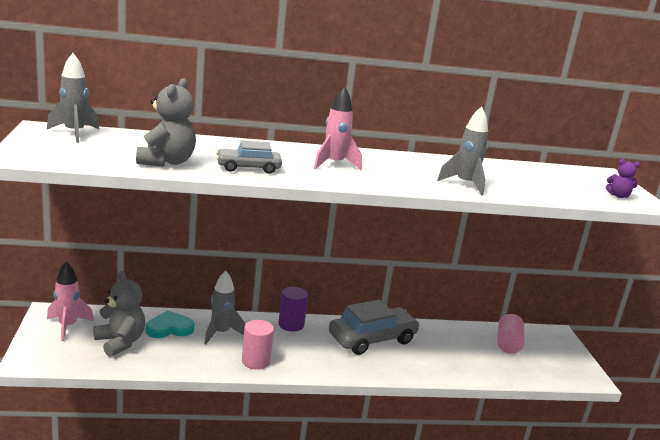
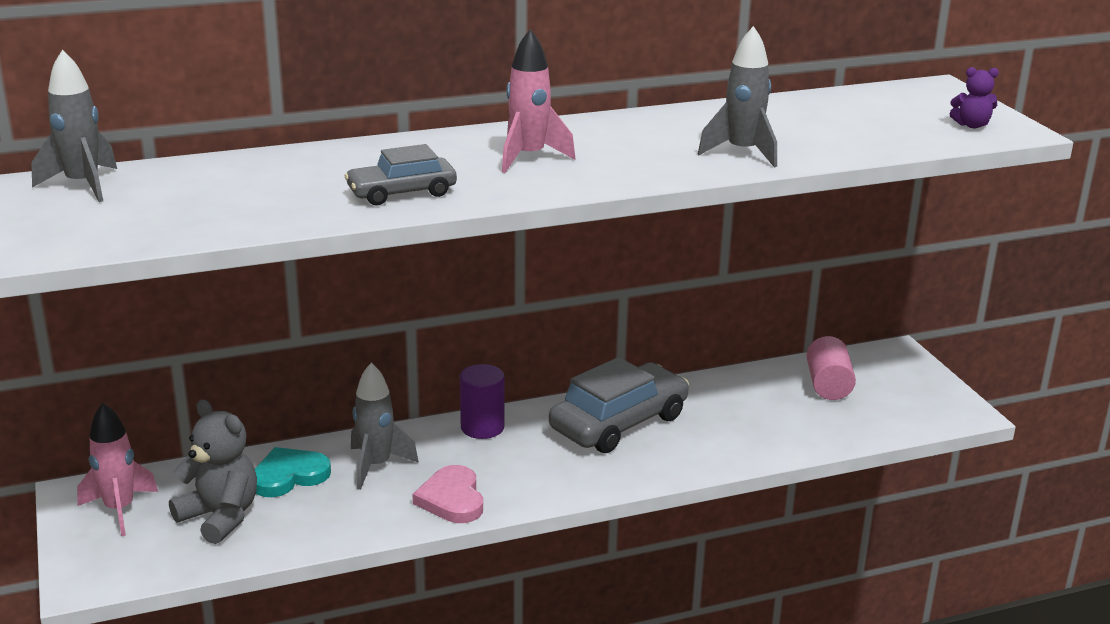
camera: 10 degrees left, 5 degrees up
grey teddy bear [136,78,196,167] -> none
pink cylinder [242,320,274,370] -> pink heart [412,465,483,523]

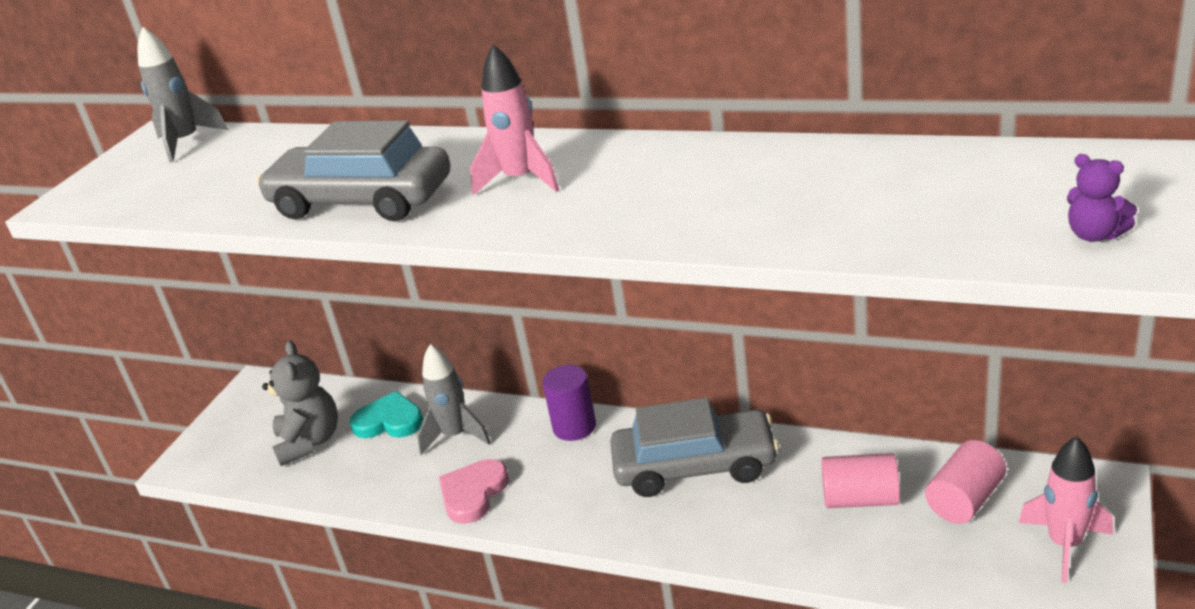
camera: 45 degrees right, 5 degrees up
pink rocket [77,403,158,536] -> pink rocket moved to [1019,436,1113,583]
grey car [345,144,457,205] -> grey car [257,120,450,221], size x1.72
grey rocket [698,26,777,168] -> none
none -> pink cylinder [821,453,900,508]

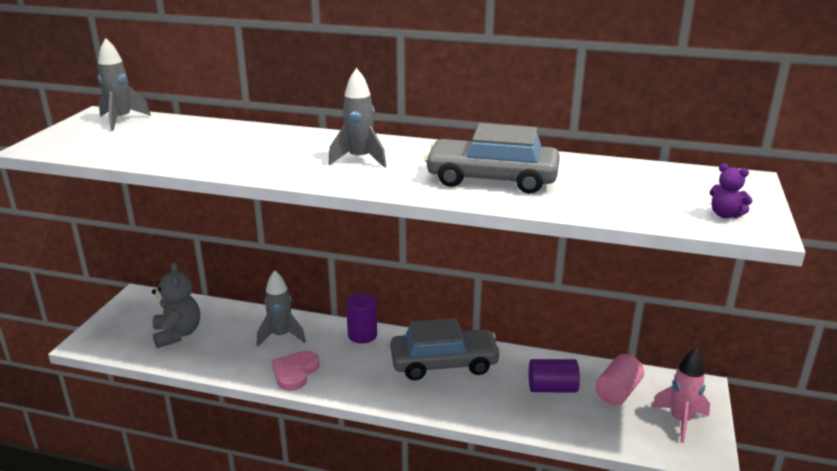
camera: 10 degrees left, 5 degrees down
grey car [257,120,450,221] -> grey car moved to [424,123,560,194]
turquoise heart [349,391,424,438] -> none
pink rocket [470,44,559,195] -> grey rocket [328,68,387,168]
pink cylinder [821,453,900,508] -> purple cylinder [528,359,580,392]

